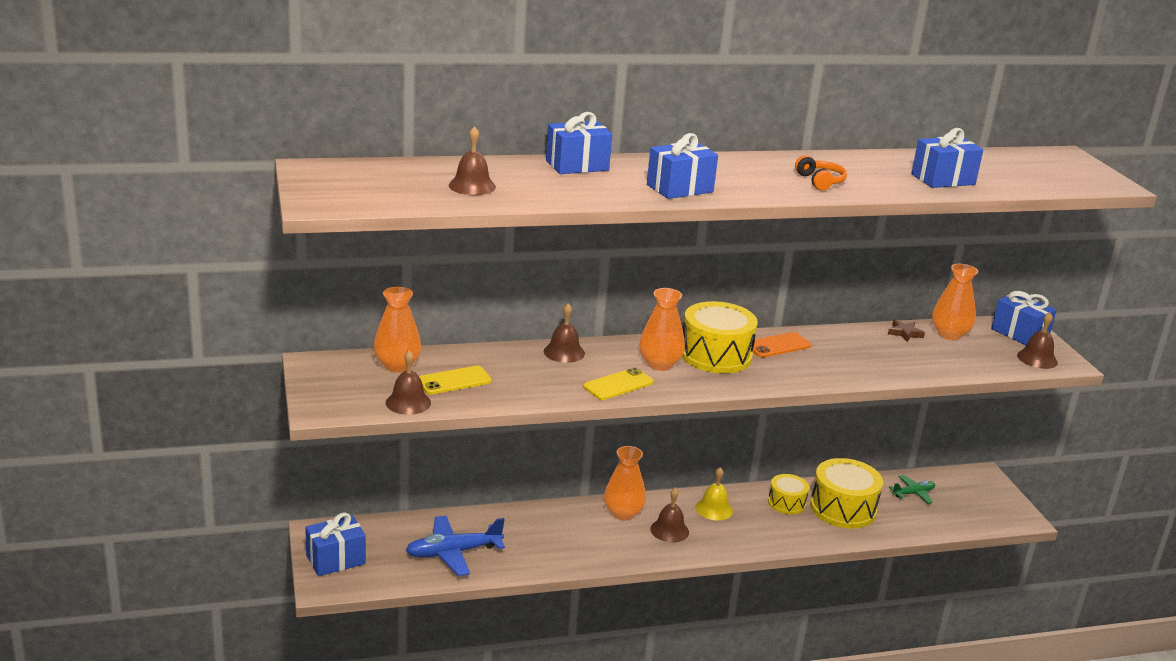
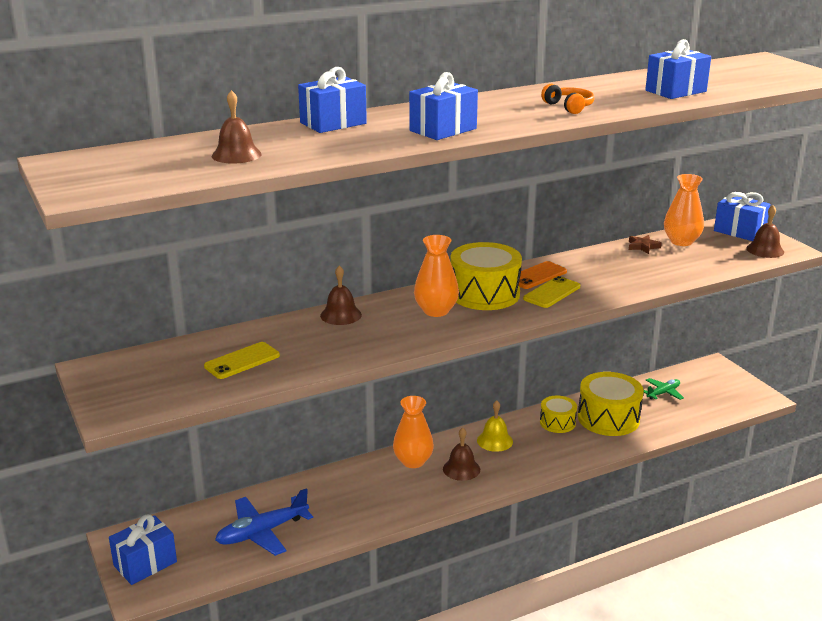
camera: 10 degrees left, 0 degrees up
orange vase [374,287,421,372] -> none
brown bell [386,350,431,415] -> none
yellow phone [583,367,653,400] -> yellow phone moved to [523,276,580,308]

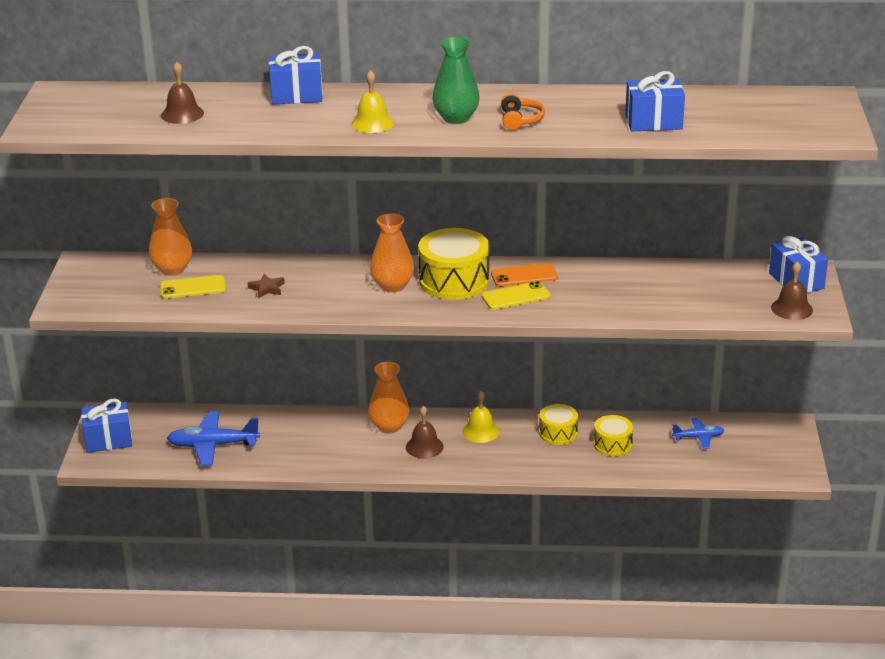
camera: 30 degrees right, 5 degrees up
brown bell [320,265,362,325] -> none
blue gift [409,72,478,140] -> yellow bell [351,70,394,133]
yellow drum [578,372,644,436] -> yellow drum [594,415,633,456], size x0.58
brown star [629,235,662,254] -> brown star moved to [248,274,285,298]
green plane [643,378,684,400] -> blue plane [672,418,725,449]
orange vase [664,174,704,246] -> orange vase moved to [149,198,192,276]
none -> green vase [432,37,480,124]

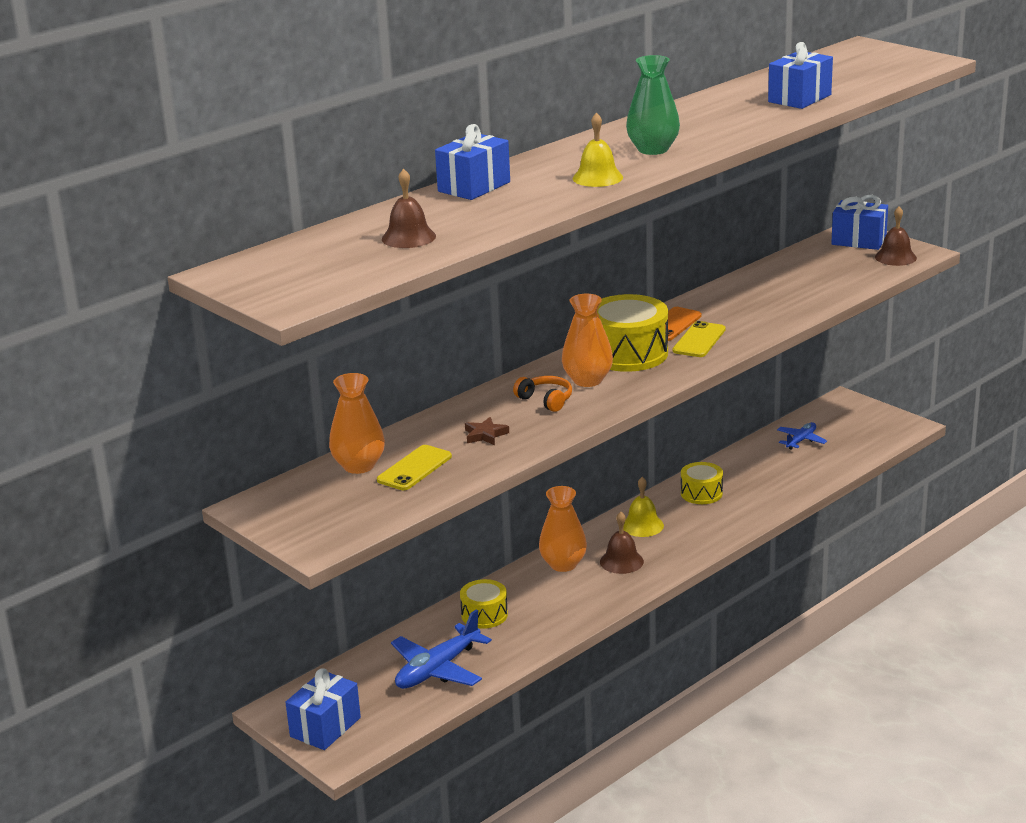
camera: 45 degrees left, 5 degrees down
orange headphones [501,93,545,130] -> orange headphones moved to [513,376,572,412]
yellow drum [594,415,633,456] -> yellow drum moved to [460,579,508,629]

